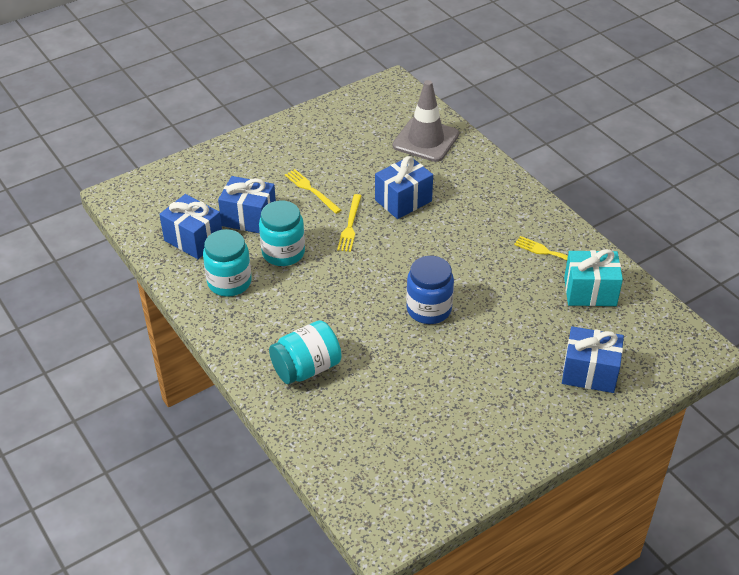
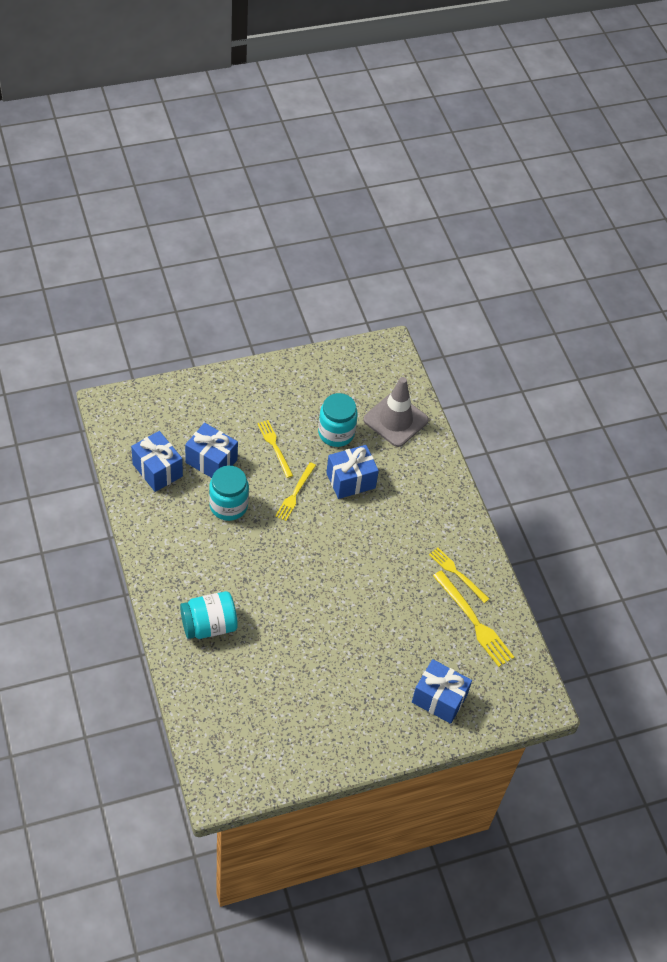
camera: 10 degrees right, 10 degrees up
turquoise jar [203,229,252,297] -> turquoise jar moved to [318,393,358,447]
blue jar [406,256,454,324] -> none
turquoise gift [564,249,623,306] -> yellow fork [433,570,514,667]

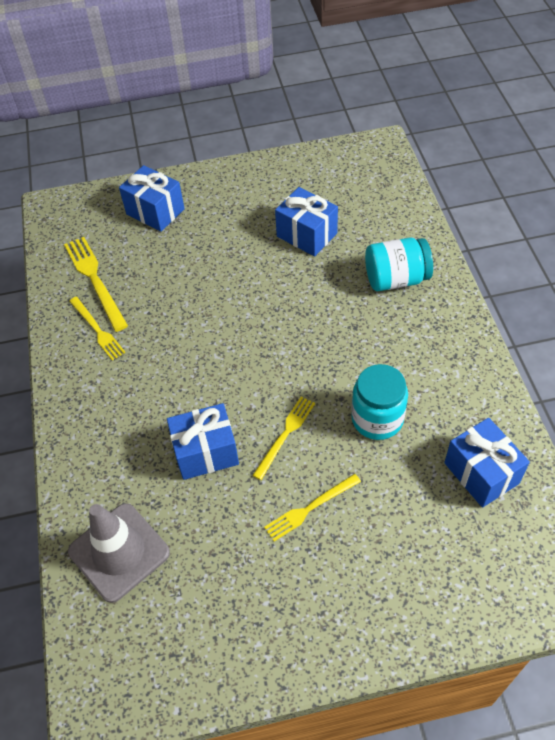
camera: 165 degrees left, 0 degrees up
blue gift [185,423,238,478] -> blue gift moved to [275,187,338,257]
yellow fork [257,420,293,478] -> yellow fork turned 75 degrees clockwise [264,474,361,541]
turquoise jar [318,393,358,447] -> none

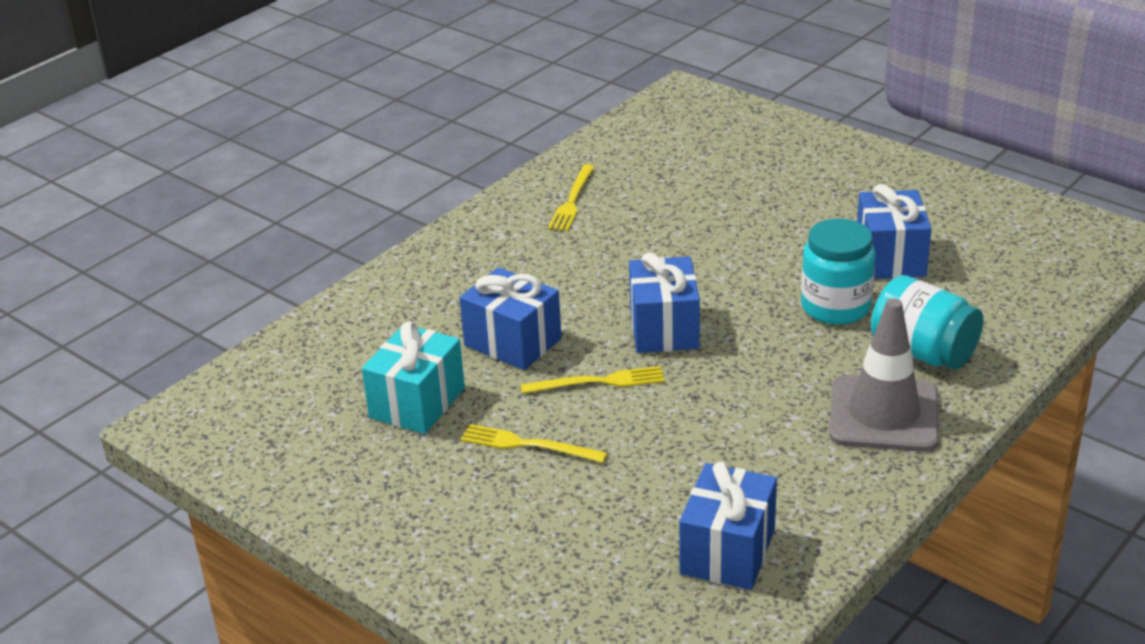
camera: 50 degrees right, 20 degrees down
yellow fork [64,237,128,332] -> none
grey traffic cone [68,503,170,603] -> grey traffic cone moved to [829,298,939,452]
blue gift [119,165,185,232] -> blue gift moved to [629,252,700,353]
turquoise jar [351,364,408,440] -> turquoise jar moved to [801,219,876,325]
none -> turquoise gift [362,321,465,434]

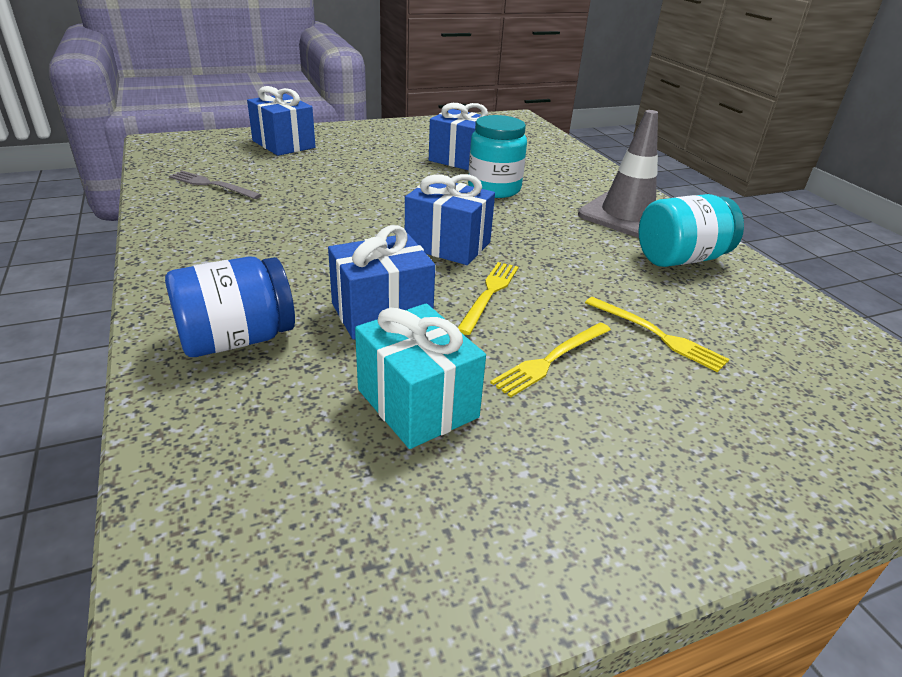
camera: 65 degrees left, 0 degrees up
yellow fork [548,164,594,231] -> yellow fork moved to [585,297,730,372]
blue gift [679,462,777,590] -> blue gift moved to [247,86,316,156]
turquoise jar [871,275,983,369] -> turquoise jar moved to [639,194,744,267]
none -> blue jar [165,256,295,357]
none -> grey fork [169,171,262,199]

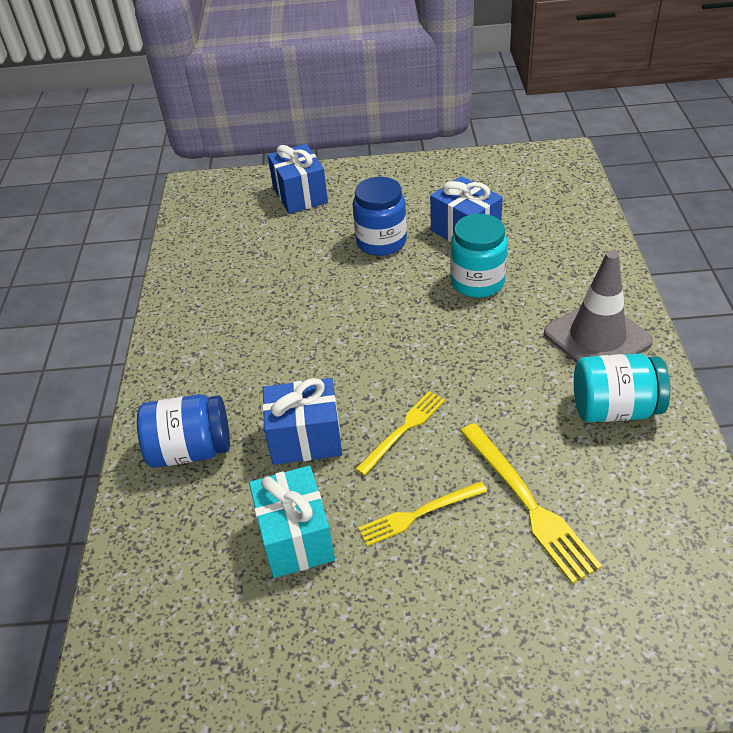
camera: 25 degrees right, 10 degrees up
grey fork [169,171,262,199] -> none
blue gift [405,174,495,265] -> none
yellow fork [585,297,730,372] -> yellow fork [460,423,602,584], size x1.52
none -> blue jar [353,177,407,256]

